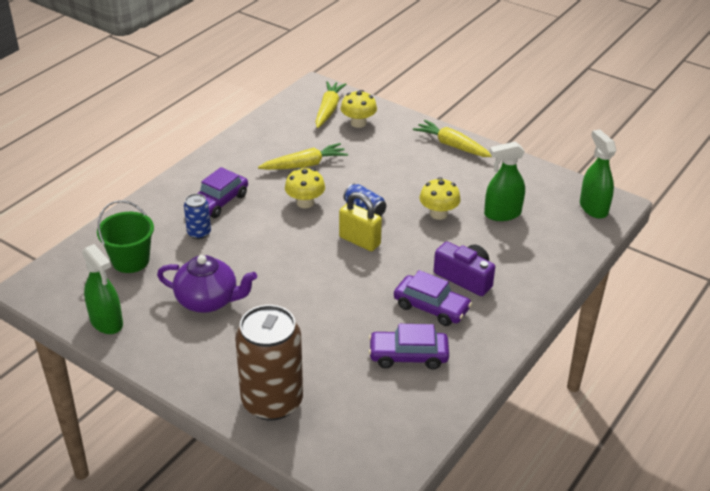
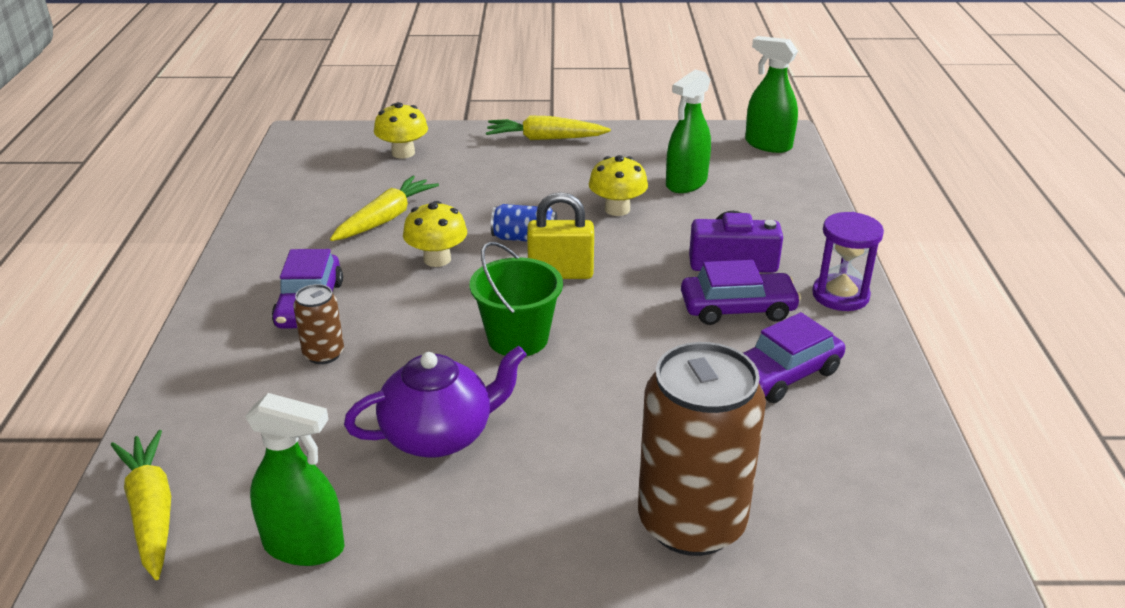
camera: 35 degrees left, 5 degrees down
green bucket [97,200,154,273] -> green bucket moved to [470,242,563,356]
blue can [184,194,211,239] -> brown can [293,284,344,364]
yellow carrot [315,81,346,128] -> yellow carrot moved to [111,430,171,580]
none -> purple hourglass [812,212,884,311]

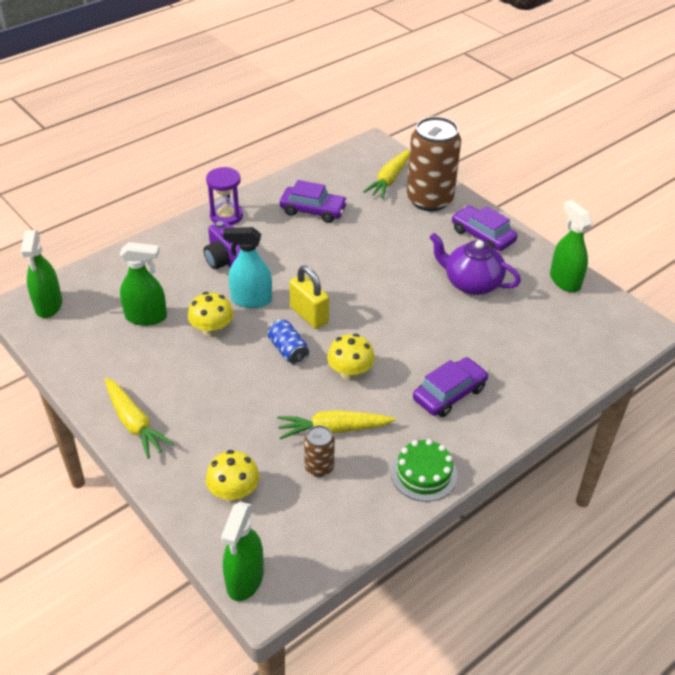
camera: 130 degrees left, 10 degrees up
yellow carrot [111,430,171,580] -> yellow carrot moved to [363,149,410,199]
brown can [293,284,344,364] -> brown can moved to [304,425,335,477]
green bucket [470,242,563,356] -> none
purple car [681,260,801,325] -> purple car moved to [452,206,518,251]
none -> green spray bottle [221,502,264,601]
none -> turquoise spray bottle [223,227,272,308]
none -> green cake [391,439,458,502]

